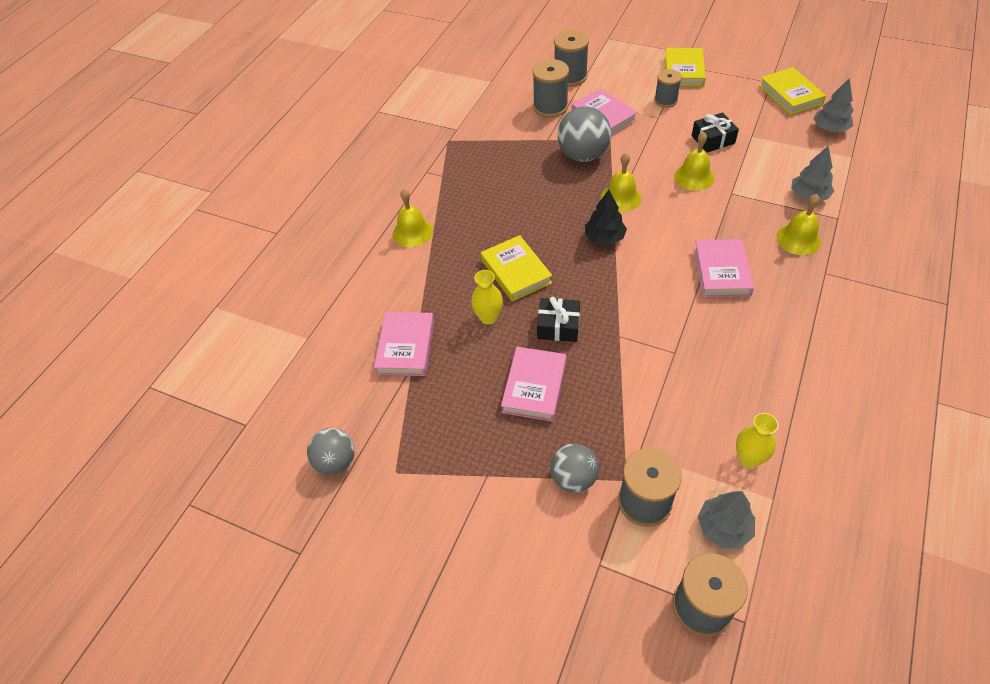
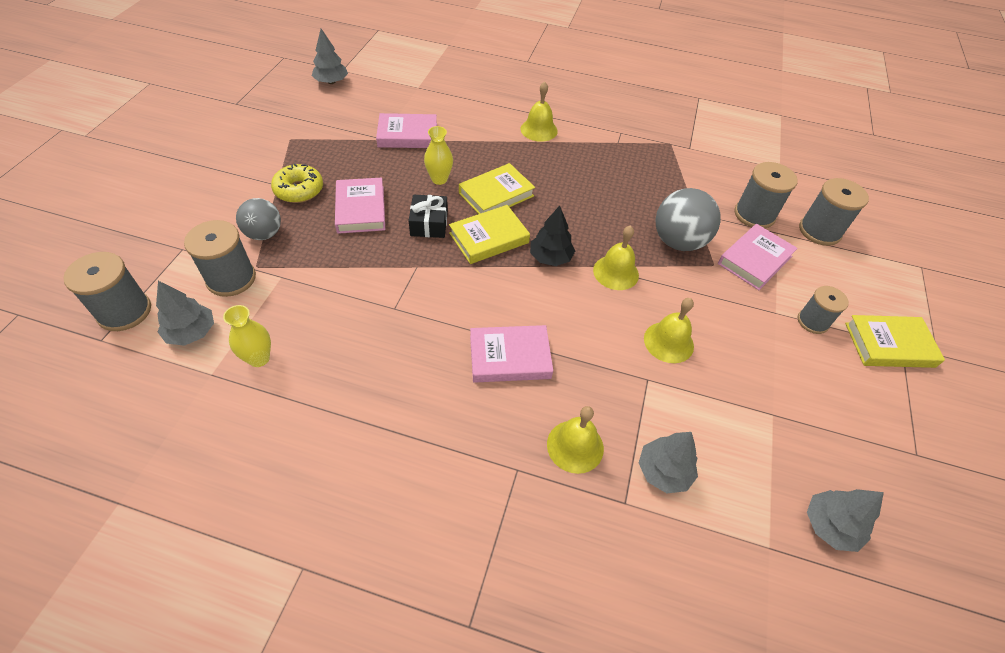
camera: 75 degrees right, 0 degrees up
grey ball [307,428,355,475] -> none
pink book [501,347,566,422] -> pink book turned 75 degrees clockwise [335,178,385,234]
black gift [692,112,739,152] -> none
yellow book [759,67,826,115] -> yellow book moved to [449,205,530,264]
none -> yellow donut [271,163,323,203]
none -> grey tree [312,29,348,84]

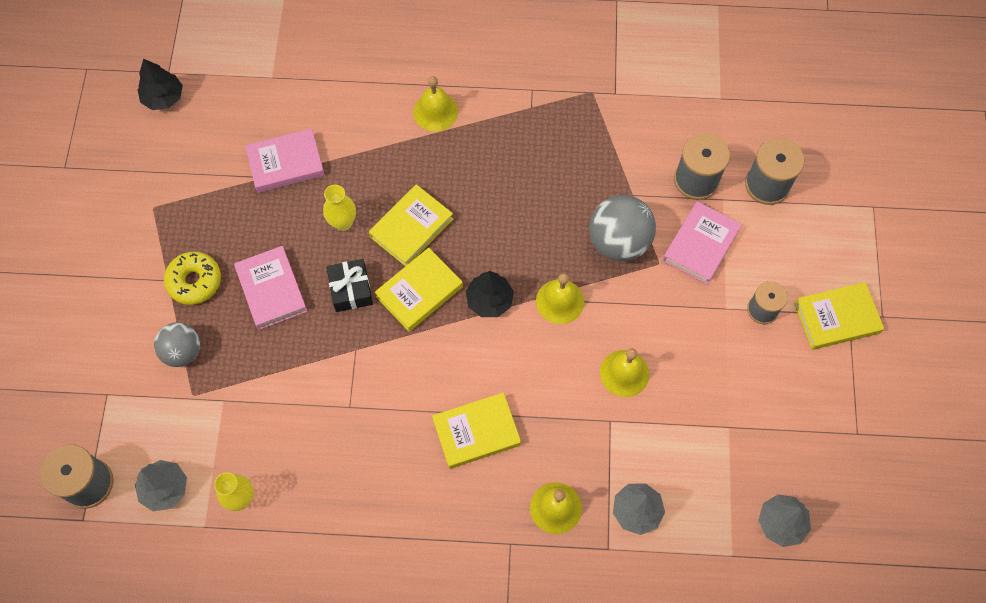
camera: 10 degrees left, 15 degrees up
grey spool [184,220,256,297] -> none
grey tree [312,29,348,84] -> black tree [138,59,183,110]
pink book [470,325,553,383] -> yellow book [432,392,521,469]

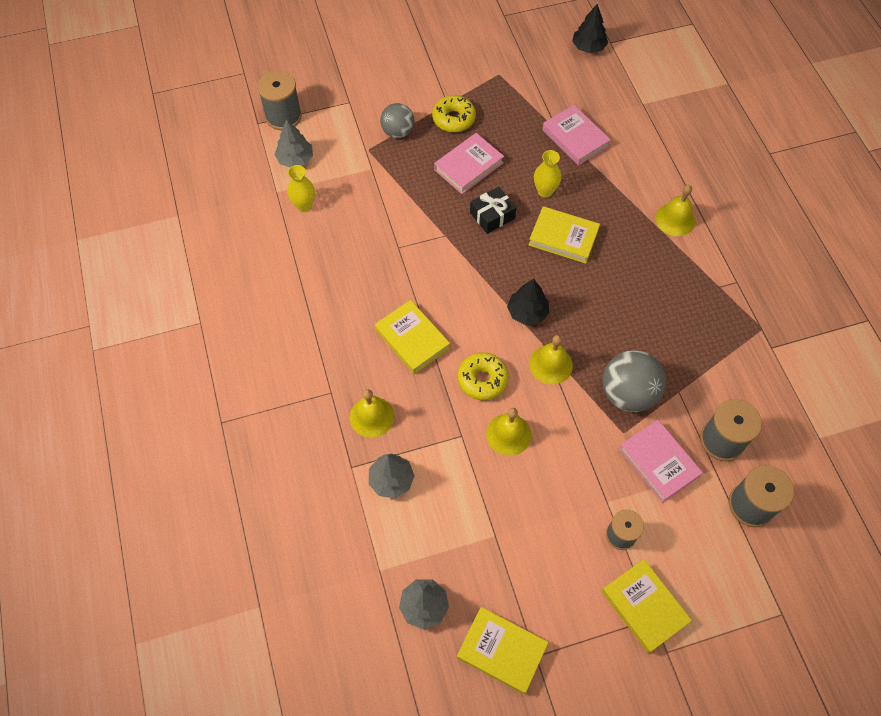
camera: 70 degrees right, 5 degrees down
yellow book [375,248,463,332] -> yellow book moved to [457,607,549,694]
pink book [663,201,742,285] -> pink book turned 45 degrees clockwise [619,420,703,503]
none -> yellow donut [458,352,509,400]

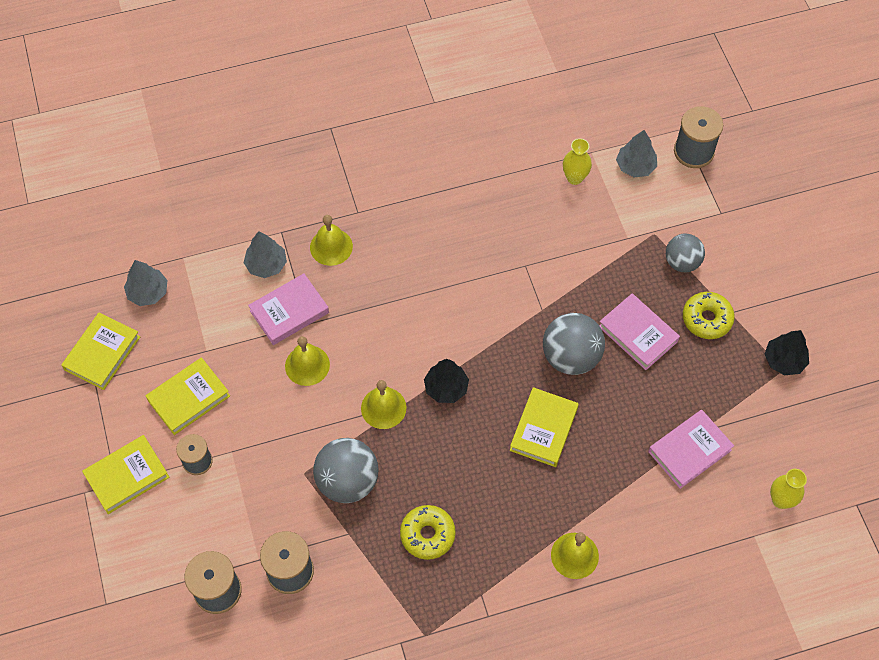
camera: 90 degrees right, 0 degrees up
yellow book [375,300,450,374] -> yellow book moved to [146,357,230,435]
yellow donut [458,352,509,400] -> yellow donut moved to [400,505,456,560]
black gift [470,187,516,234] -> grey ball [543,313,605,375]
yellow vase [534,150,561,197] -> yellow vase moved to [770,469,807,509]
black tree [572,4,608,53] -> black tree moved to [765,330,809,375]
pink book [619,420,703,503] -> pink book moved to [248,273,329,345]

